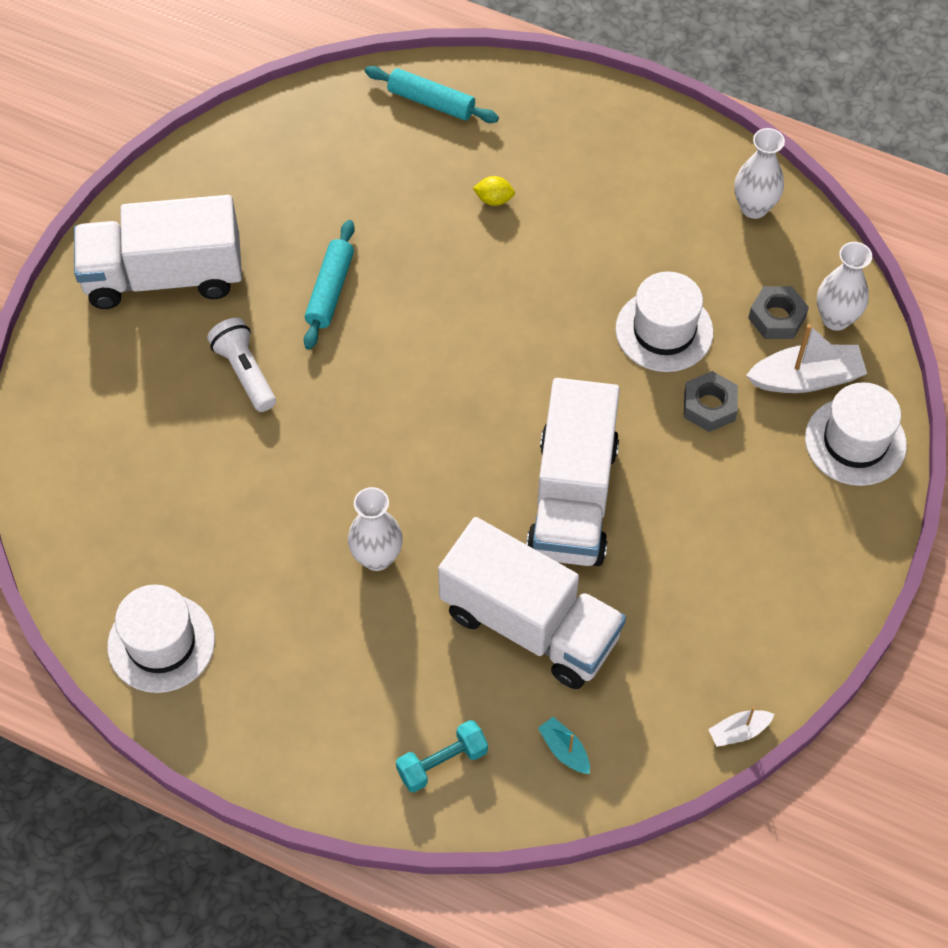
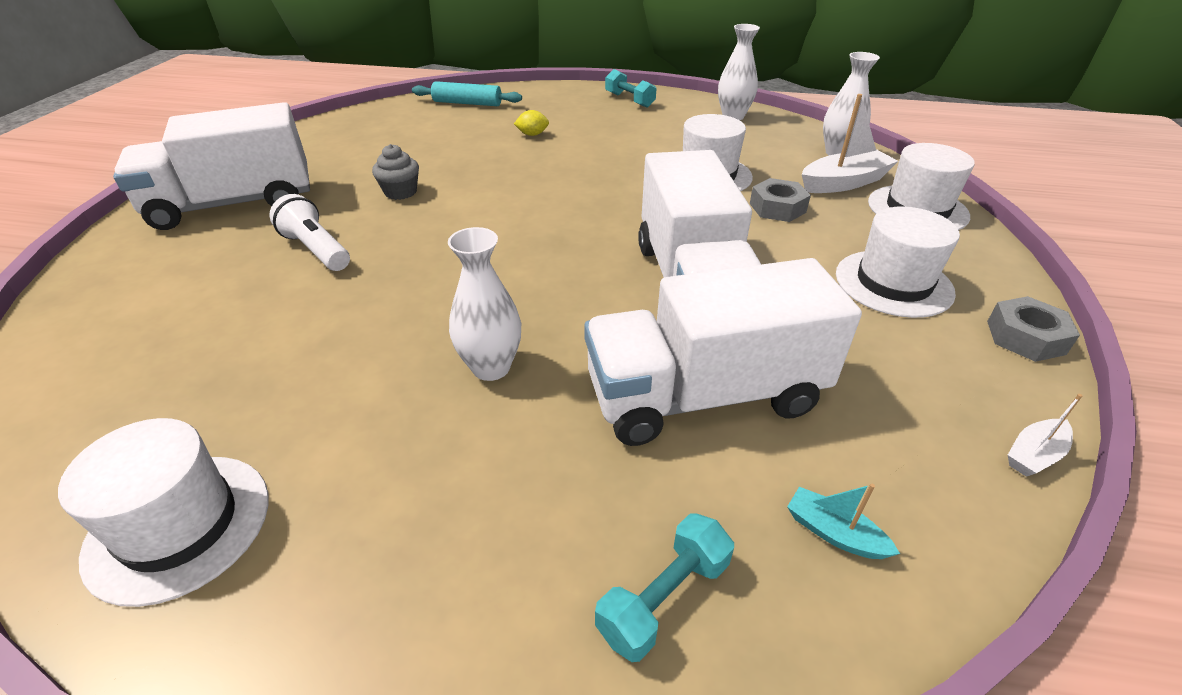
camera: 15 degrees left, 20 degrees down
turquoise rolling pin [304,220,355,350] -> grey cupcake [372,144,419,200]
white truck [438,517,626,689] -> white truck turned 150 degrees clockwise [584,258,862,446]
grey nut [748,286,809,339] -> grey nut moved to [987,296,1080,362]
none -> turquoise dumbbell [605,69,656,108]
none -> white hat [836,207,960,318]

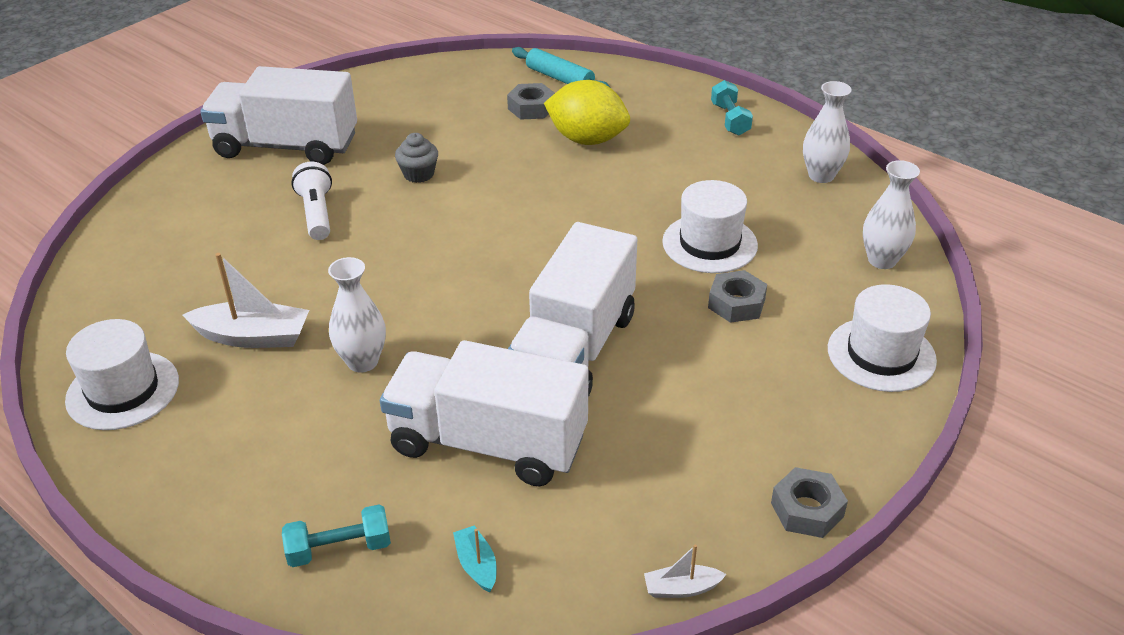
camera: 30 degrees right, 0 degrees up
yellow lemon [514,110,549,136] -> yellow lemon [544,80,630,145], size x2.41
white boat [802,94,898,193] -> white boat moved to [183,253,309,348]
white hat [836,207,960,318] -> none
none -> grey nut [507,83,555,120]

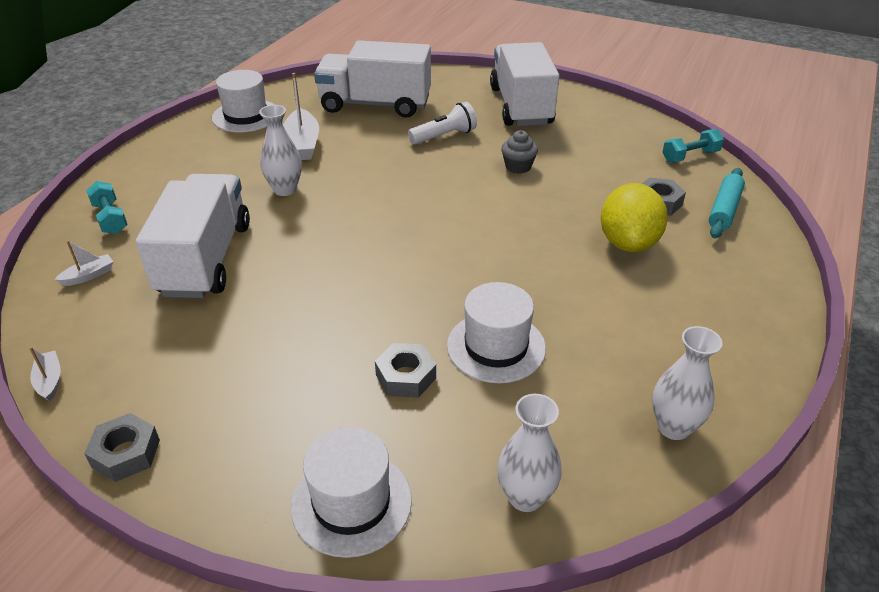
camera: 75 degrees right, 0 degrees up
turquoise boat [453,525,497,593] -> white boat [54,241,113,286]
white truck [508,222,637,397] -> white truck moved to [314,40,431,118]
turquoise dumbbell [711,80,753,136] -> turquoise dumbbell moved to [662,129,724,162]

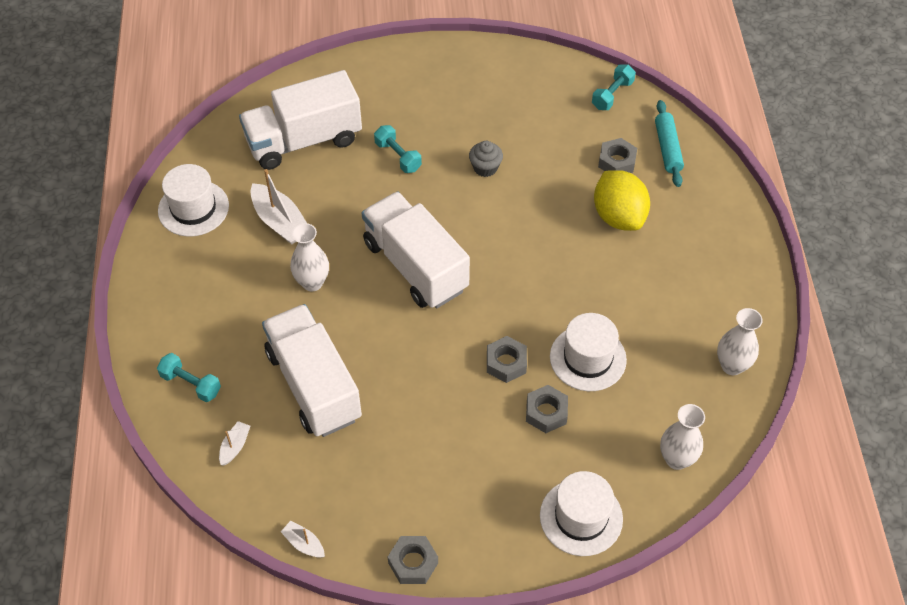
camera: 30 degrees left, 15 degrees up
white flashlight [408,102,477,145] -> turquoise dumbbell [374,125,422,173]
white truck [490,42,559,126] -> white truck moved to [362,192,470,308]
none -> grey nut [487,336,527,383]

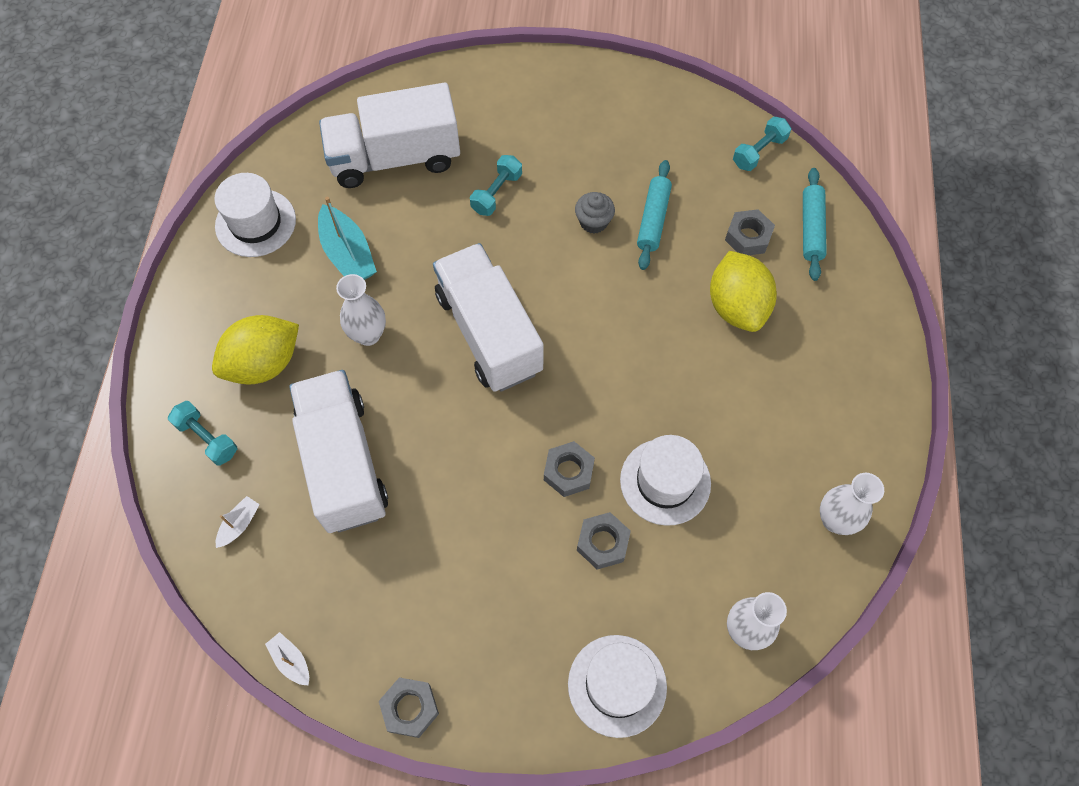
camera: 10 degrees right, 10 degrees up
white boat [250,169,307,245] -> turquoise boat [318,196,377,280]
turquoise dumbbell [374,125,422,173] -> turquoise dumbbell turned 60 degrees clockwise [470,155,522,216]
none -> yellow lemon [212,315,299,385]
none -> turquoise rolling pin [637,160,672,270]

